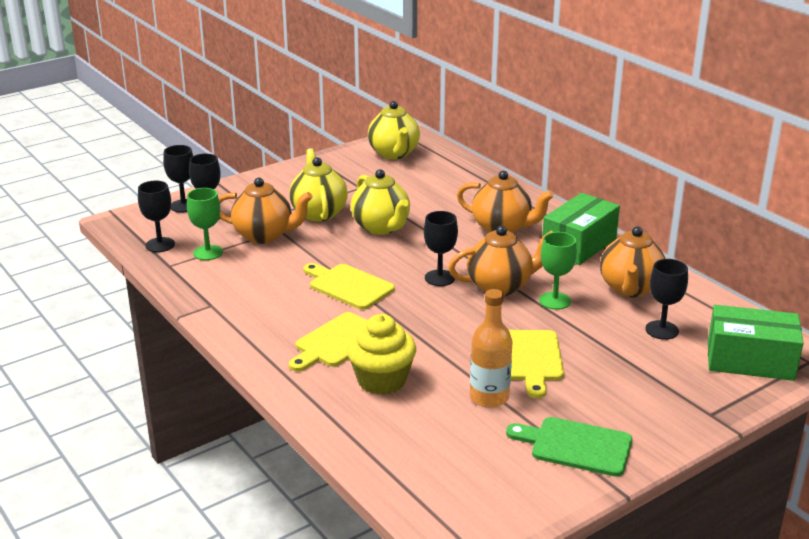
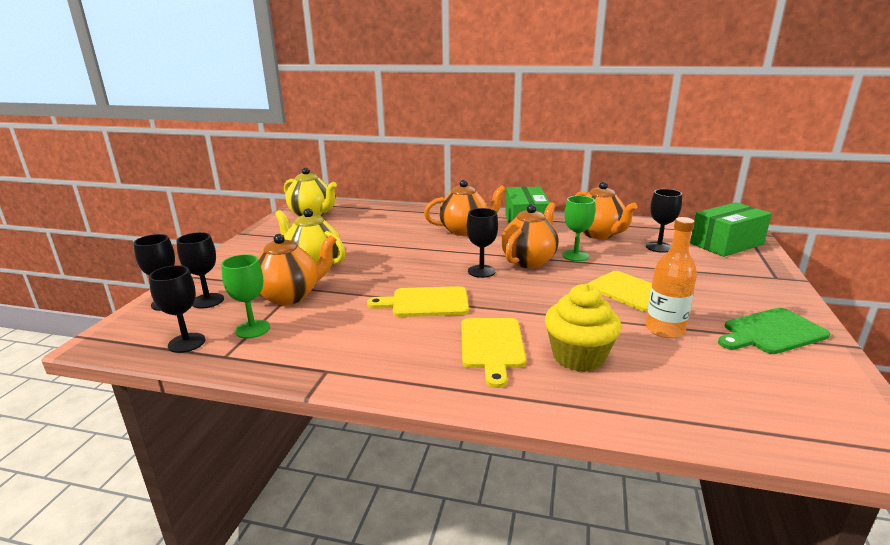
camera: 40 degrees left, 5 degrees down
yellow teapot [351,169,410,235] -> none

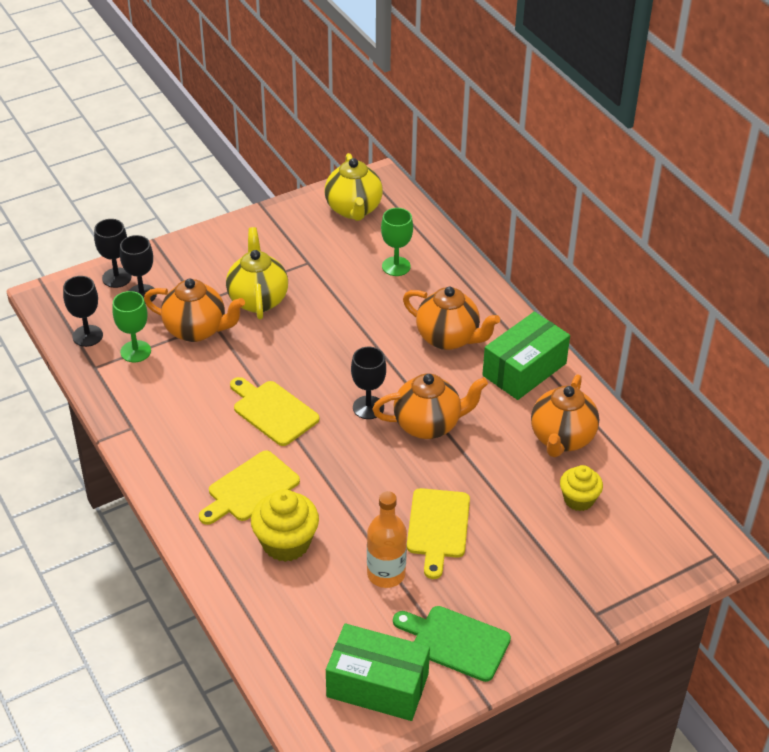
camera: 45 degrees right, 20 degrees up
green goblet [562,196,595,261] -> green goblet moved to [381,208,413,276]
black goblet [646,189,682,253] -> yellow cupcake [560,465,603,511]
green box [690,202,772,257] -> green box moved to [326,623,430,721]

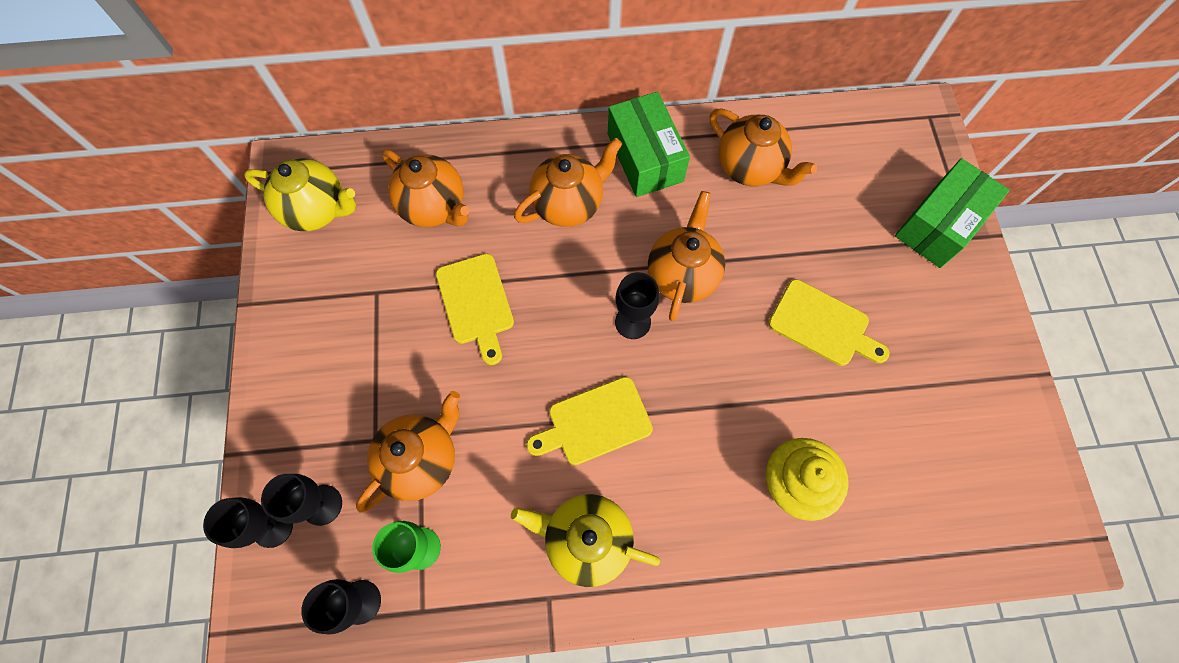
camera: 65 degrees left, 25 degrees up
yellow cutting board [199,450,300,525] -> yellow cutting board moved to [436,254,514,365]
yellow teapot [226,227,288,319] -> yellow teapot moved to [511,494,660,587]
green box [326,623,430,721] -> green box moved to [895,158,1010,268]
orange bottle [367,491,407,588] -> none
green goblet [381,208,413,276] -> orange teapot [382,149,469,227]
green cutting board [393,606,511,682] -> none
yellow cupcake [560,465,603,511] -> none

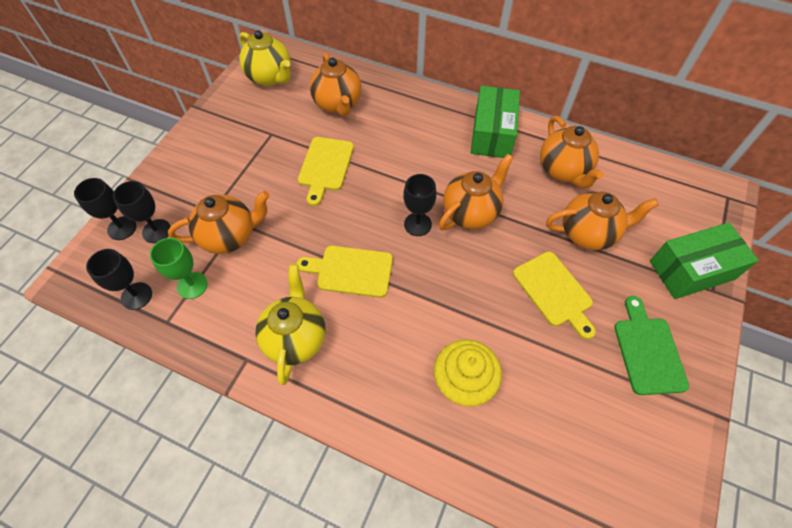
camera: 30 degrees right, 10 degrees down
yellow teapot [511,494,660,587] -> yellow teapot turned 45 degrees clockwise [255,264,325,385]
orange teapot [514,138,622,227] -> orange teapot moved to [546,191,659,250]
none -> green cutting board [614,296,689,395]

